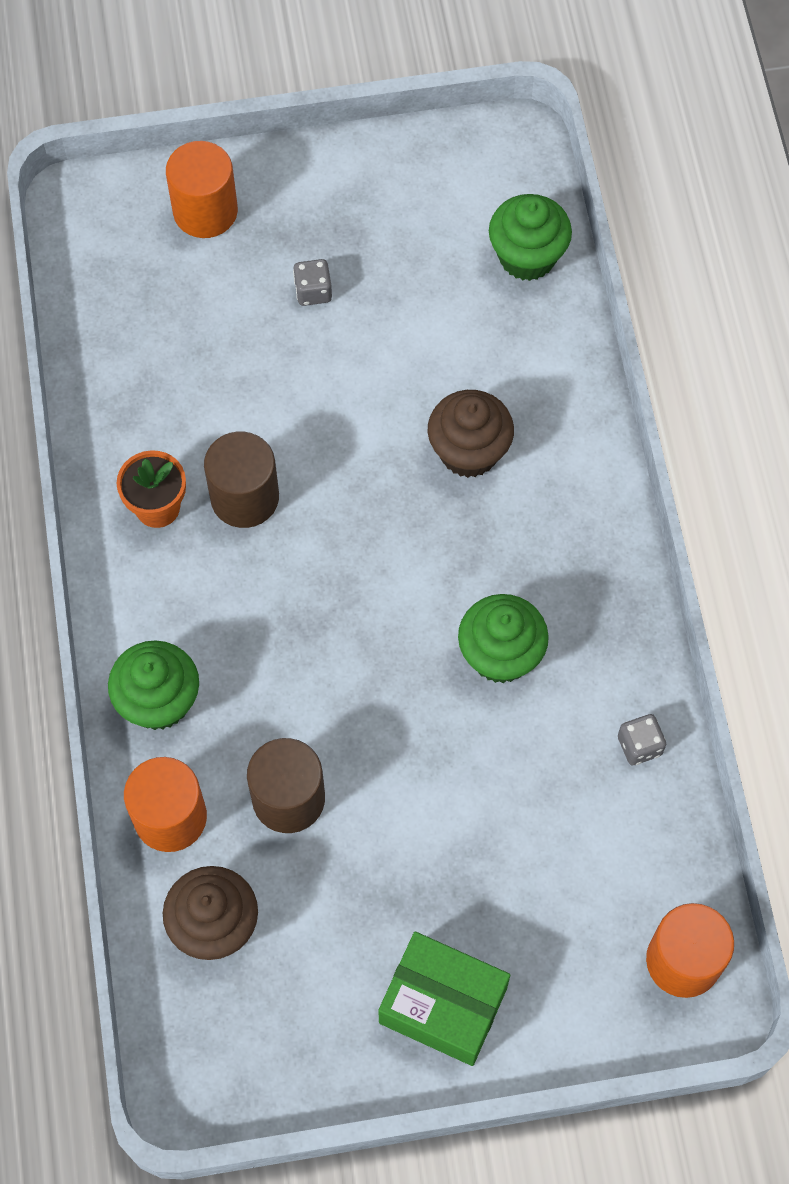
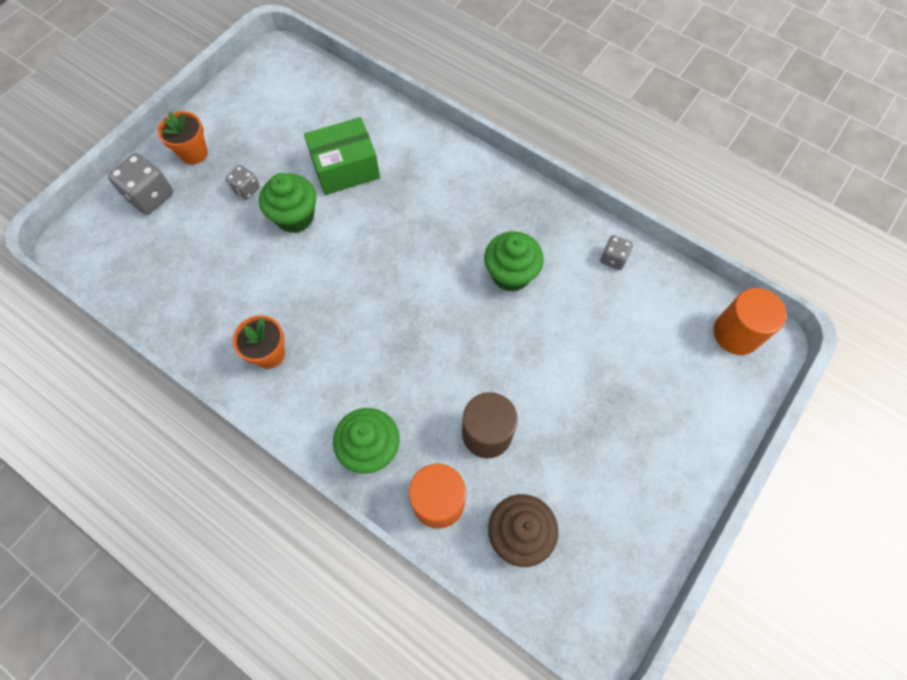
camera: 45 degrees left, 0 degrees up
orange cylinder [166,141,238,238] -> grey dice [108,153,173,215]
brown cylinder [204,431,279,528] -> none
green box [378,932,510,1066] -> green box moved to [304,117,380,195]
brown cupcake [428,390,514,478] -> none
green cupcake [489,194,572,281] -> green cupcake moved to [259,173,316,233]
none -> orange flower pot [158,111,208,165]

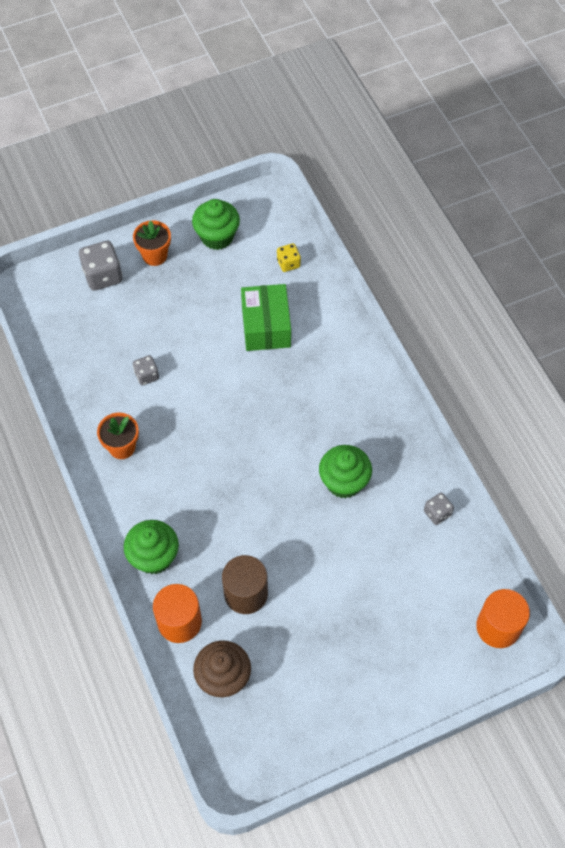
camera: 30 degrees right, 5 degrees down
grey dice [225,165,260,200] -> grey dice moved to [133,355,159,385]
green cupcake [259,173,316,233] -> green cupcake moved to [192,199,240,250]
green box [304,117,380,195] -> green box turned 75 degrees clockwise [241,284,291,351]
none -> yellow dice [277,243,301,272]

